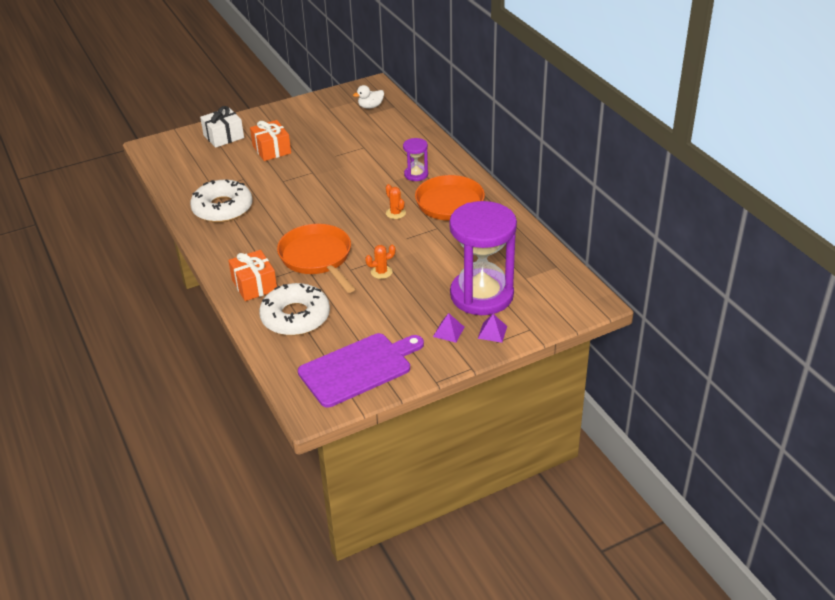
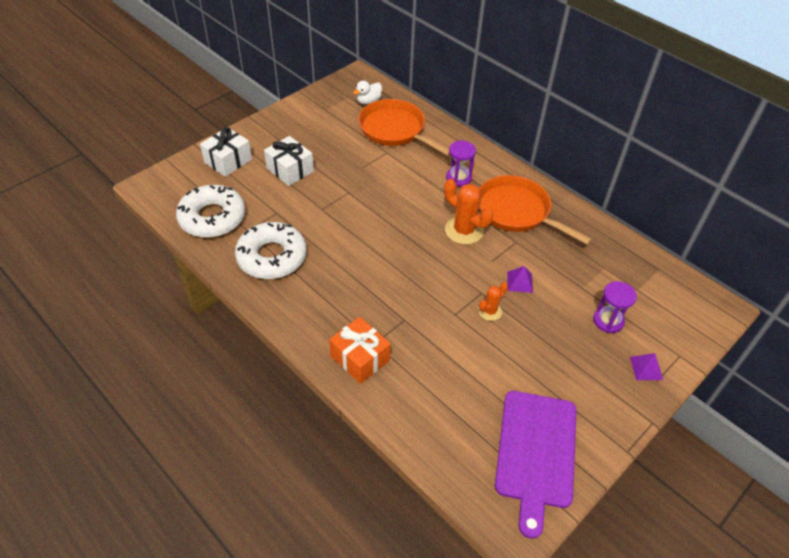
camera: 20 degrees left, 10 degrees up
orange gift [250,120,291,161] -> white gift [264,136,314,186]
white donut [259,283,330,336] -> white donut moved to [176,185,246,238]
orange pan [277,224,355,293] -> orange pan moved to [358,99,450,156]
purple cutting board [298,333,424,408] -> purple cutting board turned 150 degrees clockwise [495,391,577,539]
orange cactus [386,184,406,219] -> orange cactus [444,179,493,244], size x1.77
purple pyramid [433,313,464,343] -> purple pyramid moved to [507,266,533,293]
purple hourglass [449,201,517,315] -> purple hourglass [593,281,637,333], size x0.44

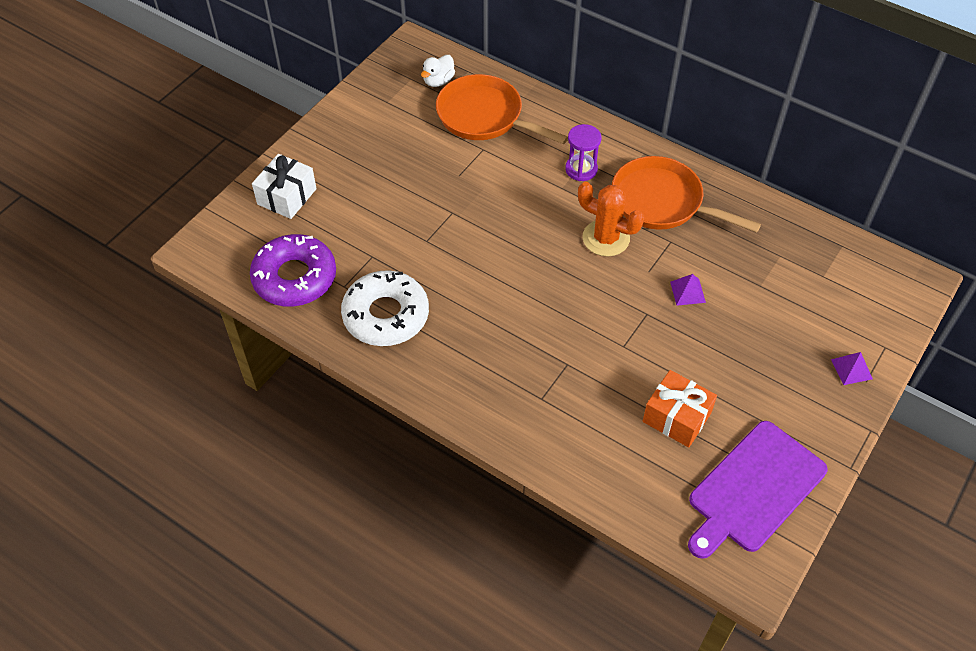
camera: 10 degrees left, 5 degrees up
white donut [176,185,246,238] -> purple donut [250,234,336,307]
white gift [264,136,314,186] -> none
orange gift [329,317,391,384] -> orange gift moved to [643,370,717,447]
orange cactus [478,282,508,321] -> none
purple cutting board [495,391,577,539] -> purple cutting board turned 45 degrees clockwise [688,421,828,559]
purple hourglass [593,281,637,333] -> none

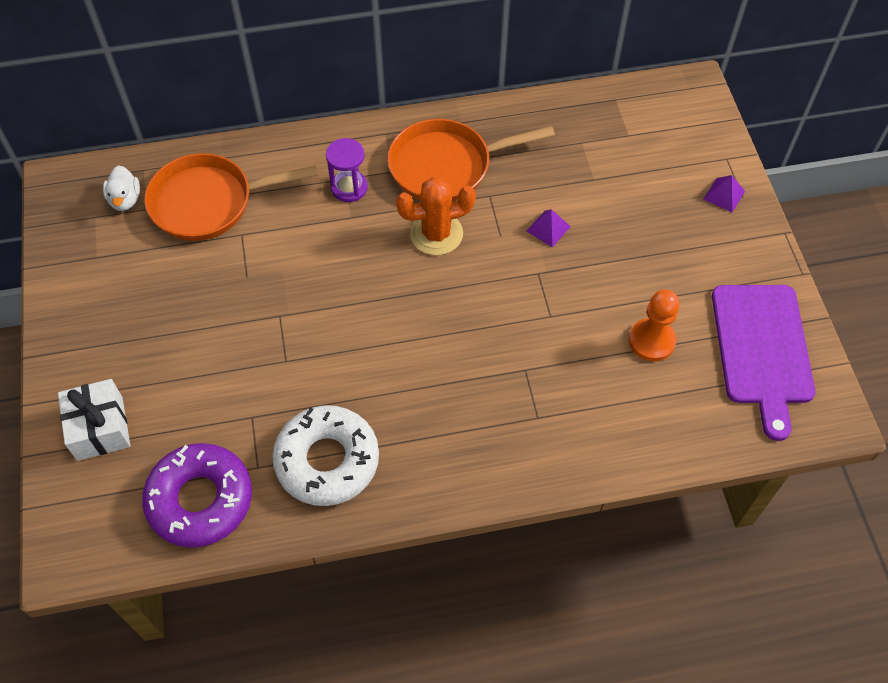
camera: 45 degrees left, 5 degrees up
orange gift [643,370,717,447] -> orange pawn [629,290,680,362]

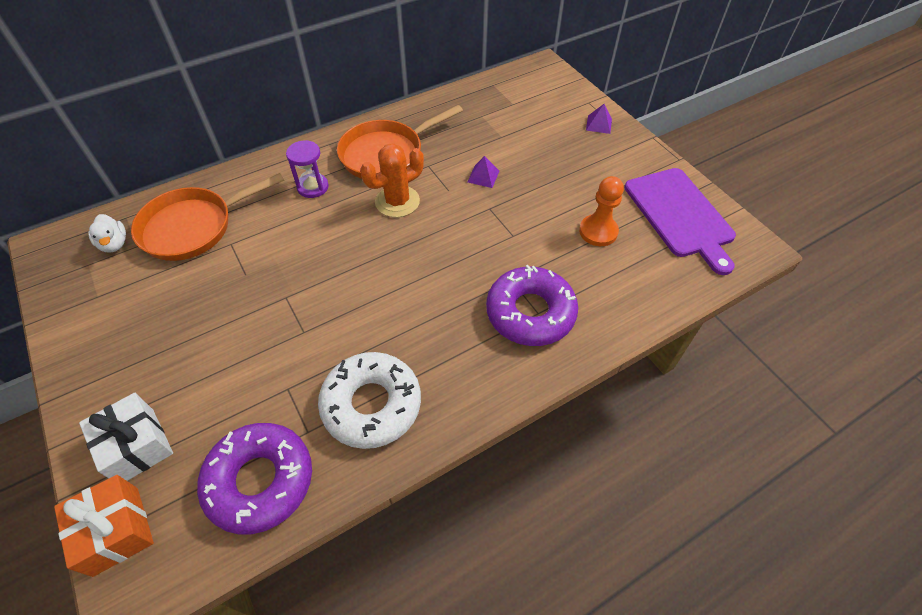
camera: 20 degrees left, 5 degrees down
none -> orange gift [54,475,154,577]
none -> purple donut [486,265,578,346]

